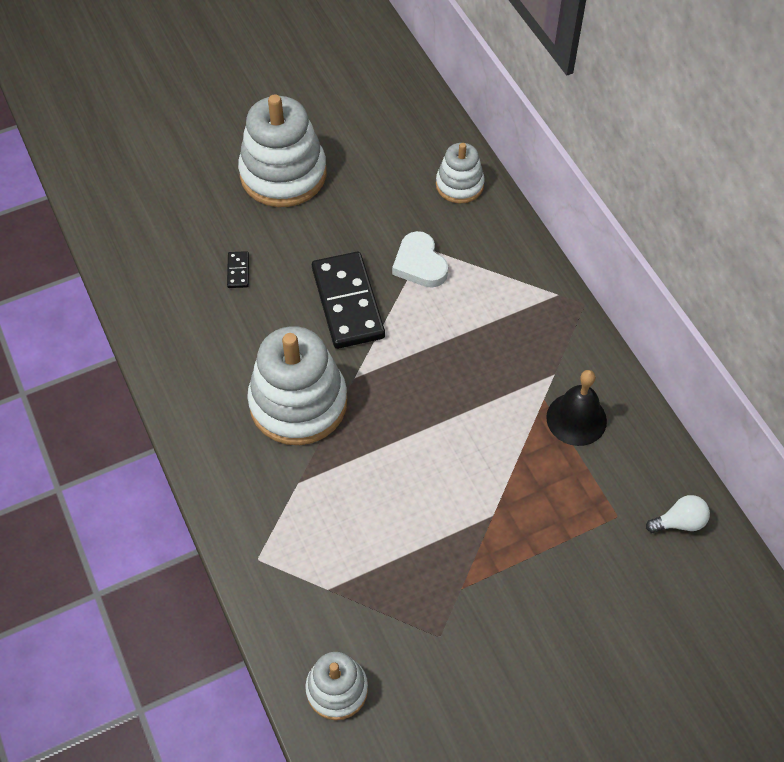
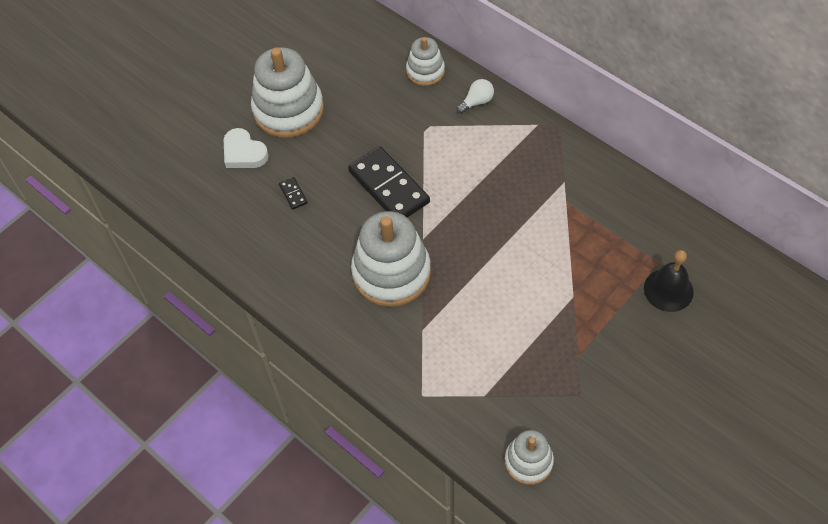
camera: 20 degrees left, 0 degrees up
white heart [392,231,448,288] -> white heart moved to [224,128,269,168]
black bell [546,370,607,446] -> black bell moved to [644,250,694,312]
white light bulb [646,495,710,533] -> white light bulb moved to [456,79,494,114]

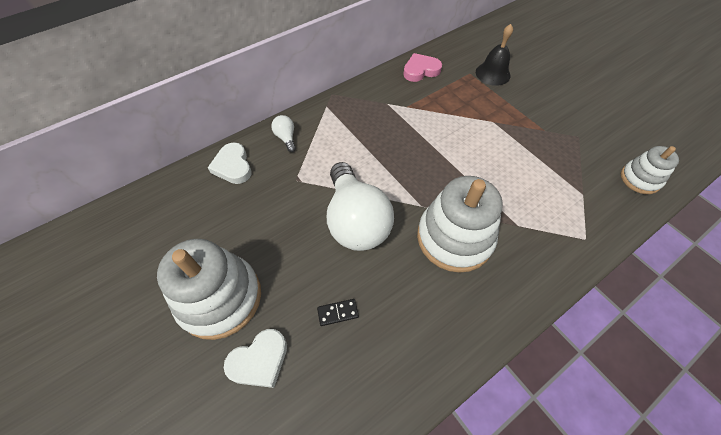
camera: 80 degrees left, 0 degrees up
black domino [348,146,430,218] -> white light bulb [327,162,394,251]
white stacking toy [406,37,445,86] -> white heart [208,142,251,184]
none -> pink heart [403,53,442,82]

